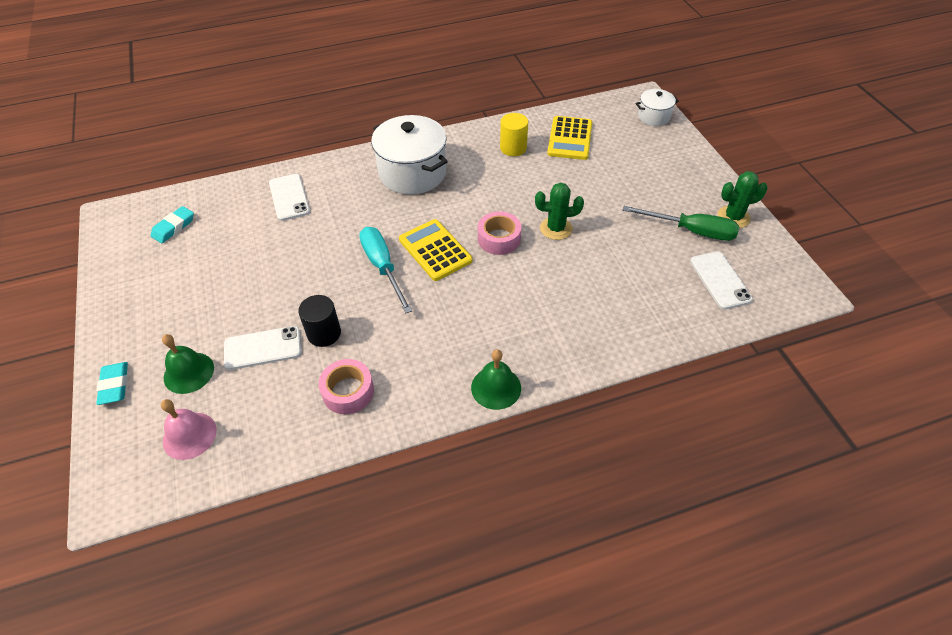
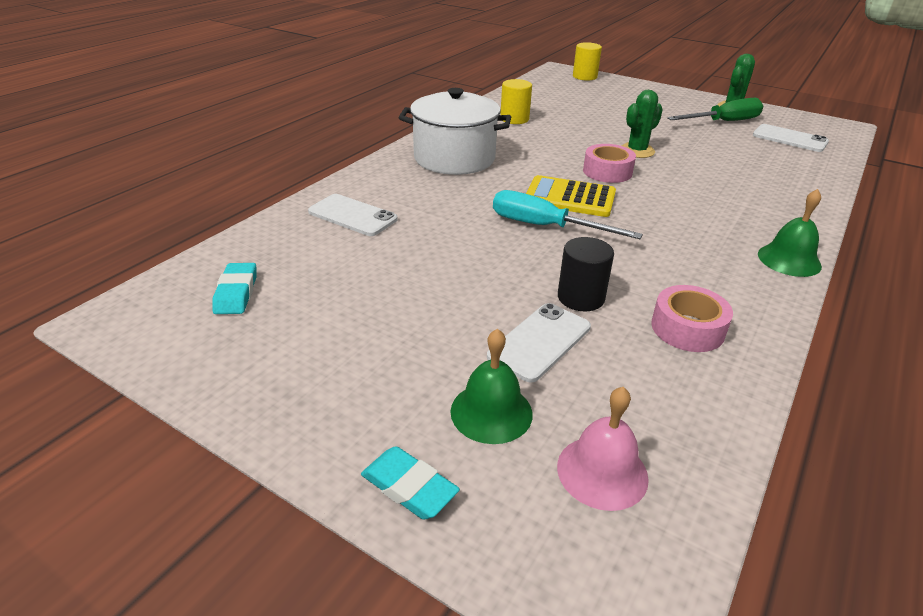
camera: 40 degrees left, 15 degrees down
yellow calculator [547,116,592,160] -> none
white pot [636,89,679,126] -> yellow cylinder [573,42,602,81]

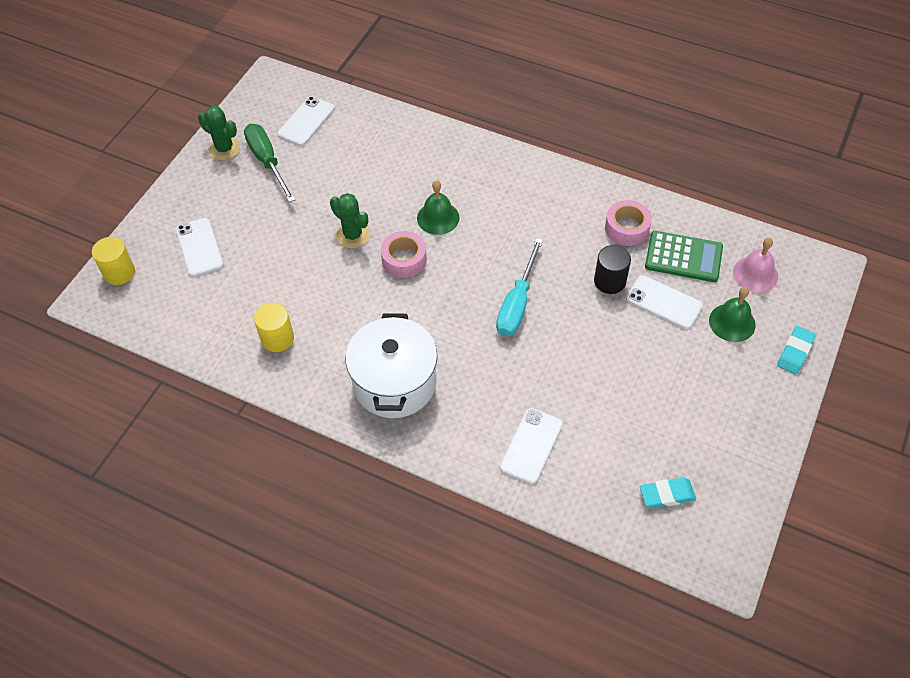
camera: 95 degrees left, 20 degrees up
yellow calculator [526,175,616,217] -> none
green bell [758,189,822,277] -> green bell moved to [417,180,459,235]
none -> white phone [176,218,223,277]
none -> green calculator [645,231,723,282]

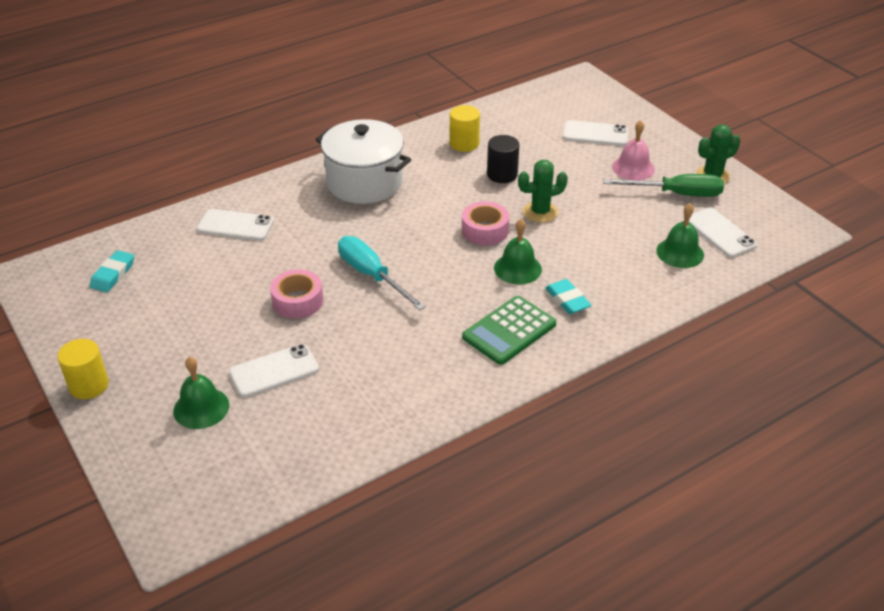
camera: 120 degrees right, 15 degrees down
yellow cylinder [92,237,135,285] -> yellow cylinder moved to [57,339,109,399]
white phone [500,408,563,484] -> white phone turned 45 degrees counterclockwise [197,209,274,241]
black cylinder [594,245,631,294] -> black cylinder moved to [487,135,520,183]
pink tape [605,200,652,246] -> pink tape moved to [270,269,323,319]
green calculator [645,231,723,282] -> green calculator moved to [462,296,556,365]
pink bell [733,238,778,293] -> pink bell moved to [612,120,655,181]
turquoise eraser [777,326,816,374] -> turquoise eraser moved to [545,279,592,314]
none -> green bell [656,203,704,268]

